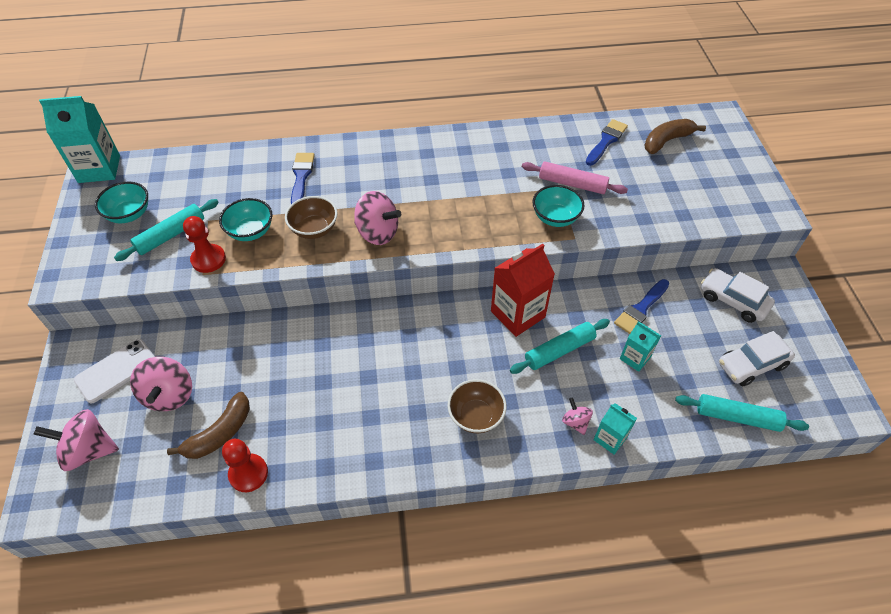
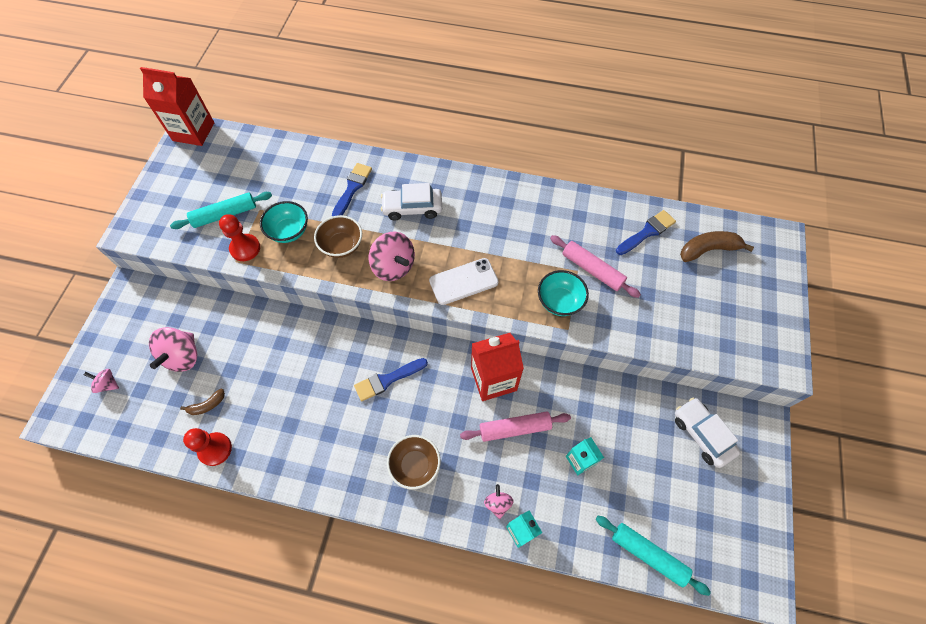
camera: 20 degrees right, 10 degrees up
pink spinning top [33,409,119,471] -> pink spinning top [84,369,119,393], size x0.53
turquoise carton [39,96,120,183] -> red carton [140,67,214,146]
white phone [74,339,155,403] -> white phone moved to [429,258,499,305]
turquoise bowl [95,182,148,223] -> none
brown banana [167,392,250,459] -> brown banana [180,389,225,415], size x0.57
turquoise rolling pin [510,319,610,374] -> pink rolling pin [460,412,571,442]
blue brush [614,279,669,334] -> blue brush moved to [354,358,428,401]
white car [719,331,795,386] -> white car moved to [381,183,442,221]

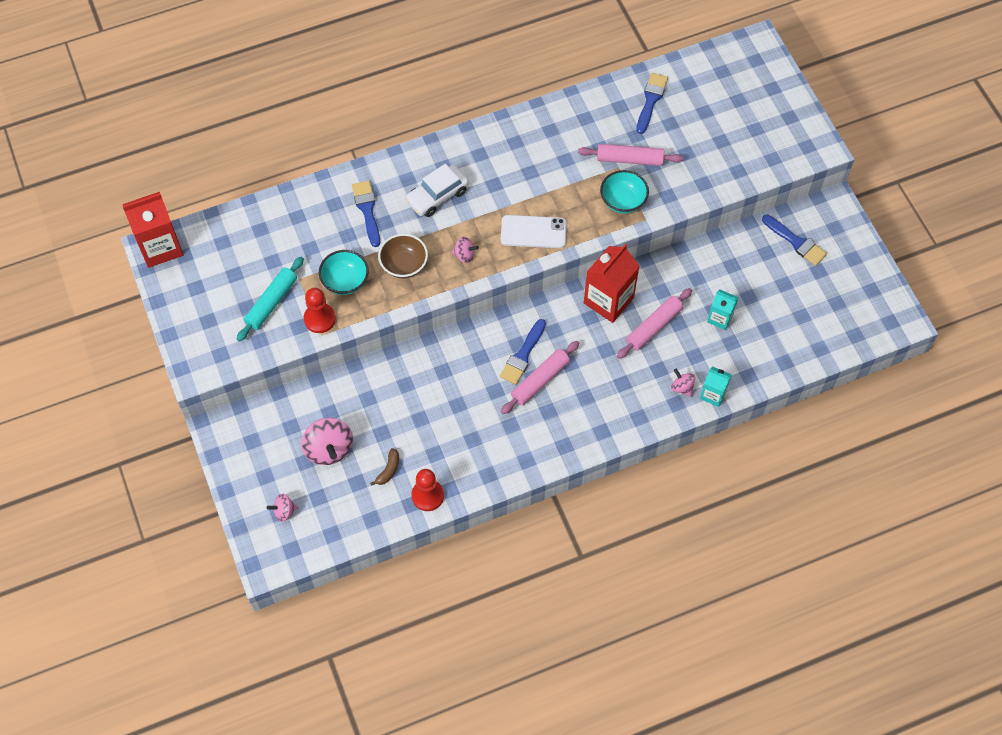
camera: 35 degrees left, 0 degrees up
pink spinning top [369,232,415,281] -> pink spinning top [452,237,479,263], size x0.53
brown bowl [387,435,441,489] -> none
white phone [429,258,499,305] -> white phone turned 60 degrees clockwise [501,215,567,248]
turquoise rolling pin [596,516,711,596] -> none
white car [675,398,740,468] -> blue brush [762,215,827,266]
brown banana [680,231,754,262] -> none
none -> pink rolling pin [501,341,579,414]

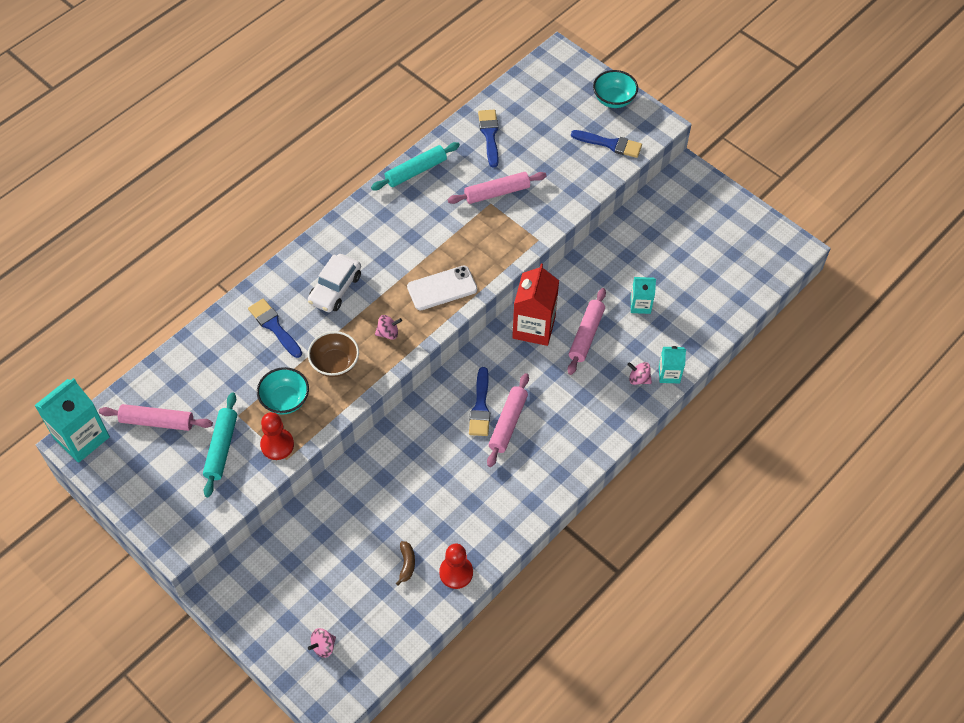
camera: 25 degrees left, 5 degrees down
red carton [123,192,184,268] -> turquoise carton [34,378,110,463]
pink spinning top [301,418,353,465] -> none
turquoise bowl [600,170,649,214] -> turquoise bowl moved to [593,70,638,108]
blue brush [762,215,827,266] -> blue brush moved to [571,130,642,158]
none -> pink rolling pin [99,404,213,431]
none -> turquoise rolling pin [371,142,460,190]

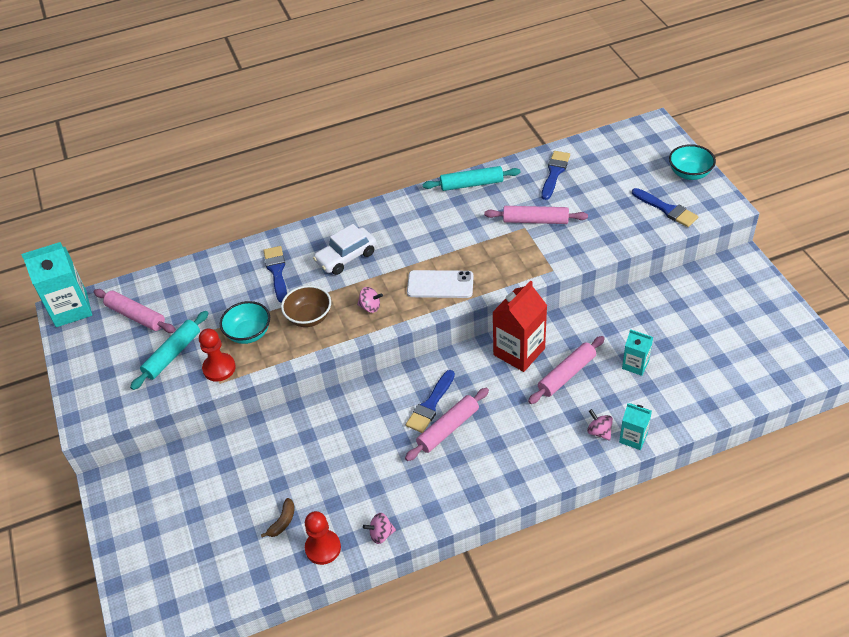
camera: 30 degrees right, 10 degrees down
pink spinning top [308,628,336,658] -> pink spinning top moved to [363,513,396,544]

